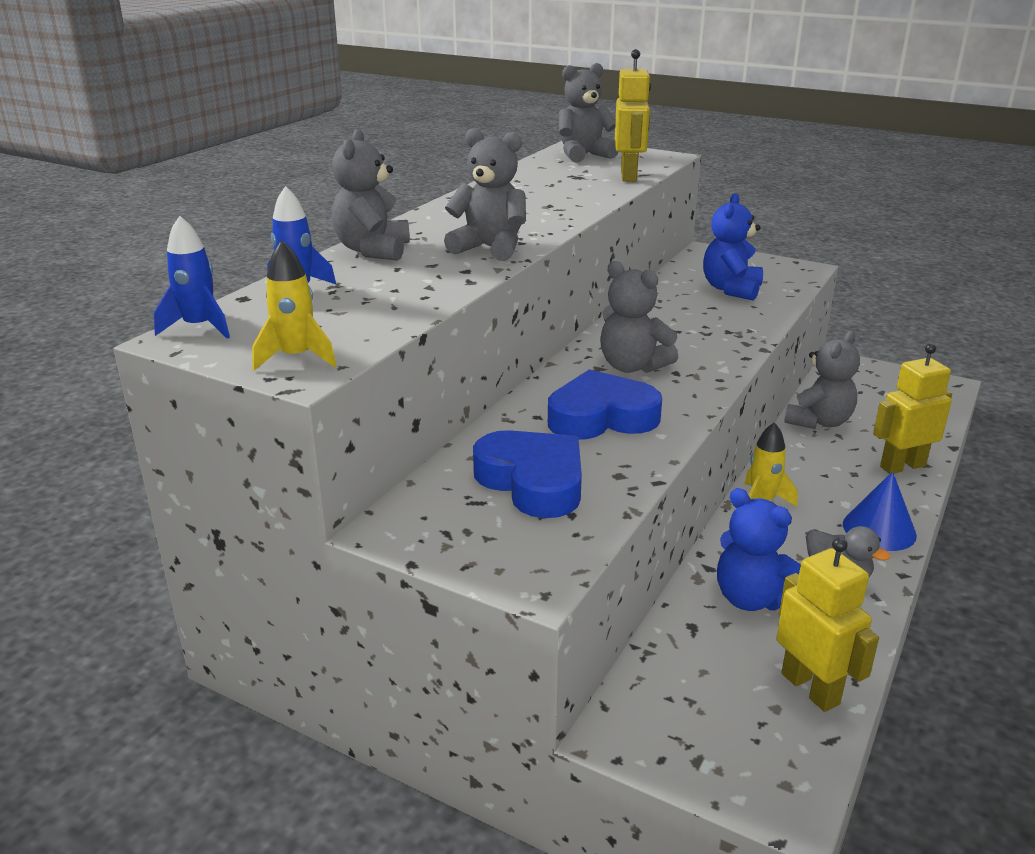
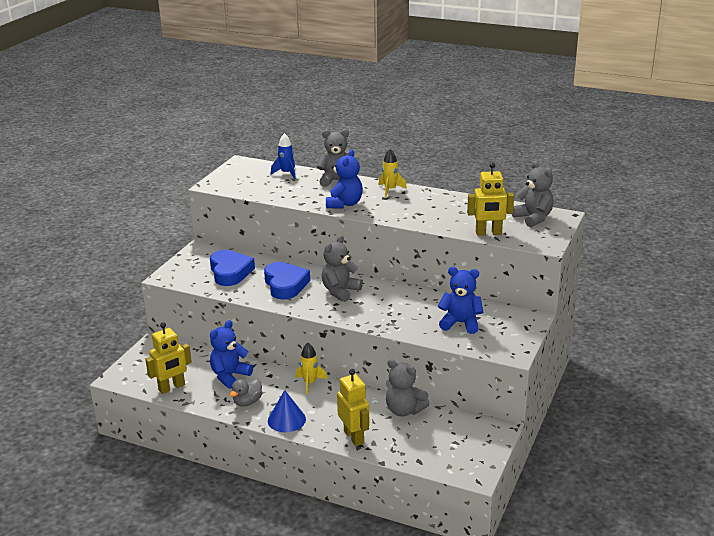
camera: 85 degrees right, 0 degrees up
blue rocket [154,216,230,339] -> none
yellow rocket [252,240,336,371] -> yellow rocket moved to [379,149,407,197]
grey teddy bear [444,128,526,261] -> blue teddy bear [326,149,363,208]
blue heart [473,430,582,518] -> blue heart turned 60 degrees counterclockwise [210,250,255,286]

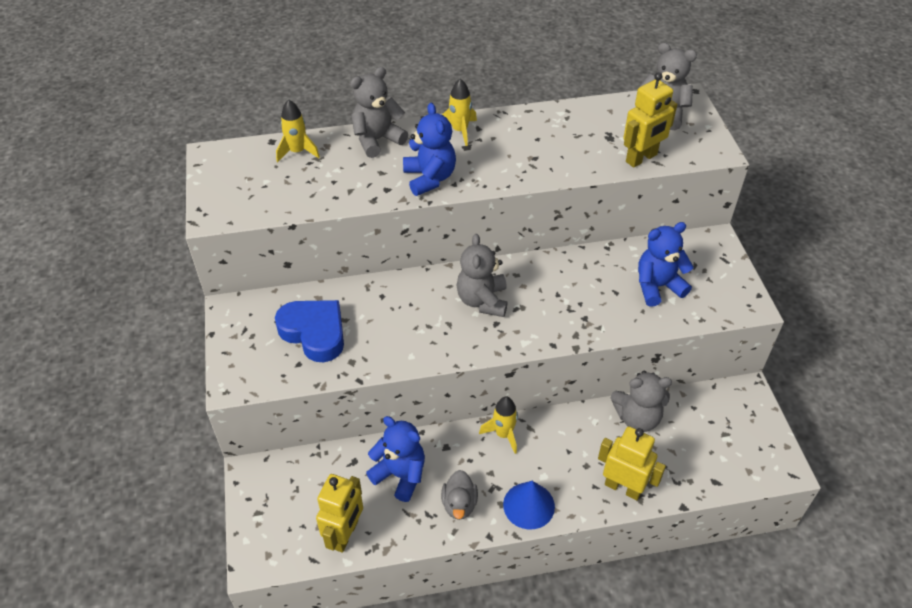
camera: 35 degrees left, 20 degrees up
blue teddy bear [210,320,253,389] -> blue teddy bear turned 120 degrees clockwise [366,416,425,502]
blue heart [264,262,310,300] -> none
blue rocket [271,133,296,179] -> yellow rocket [276,99,320,163]

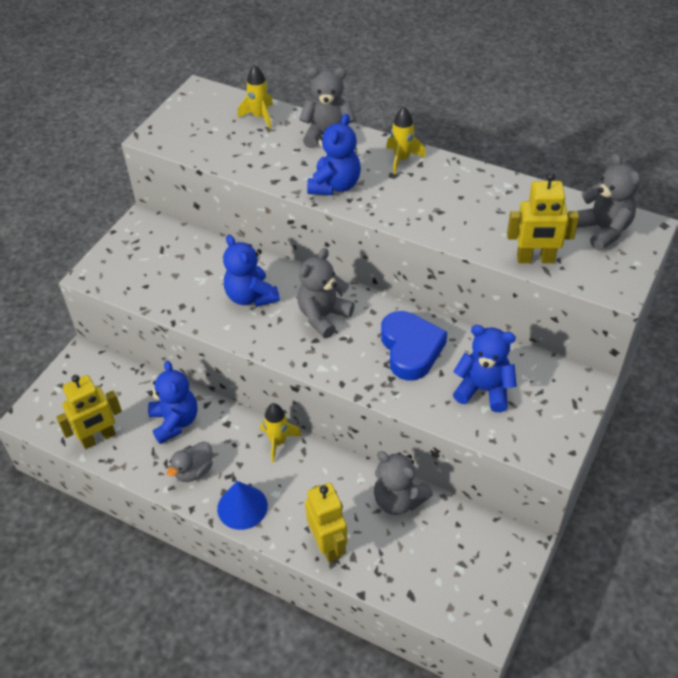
camera: 40 degrees right, 0 degrees up
blue heart [275,300,344,362] -> blue heart moved to [381,311,447,381]
none -> blue teddy bear [223,235,280,307]

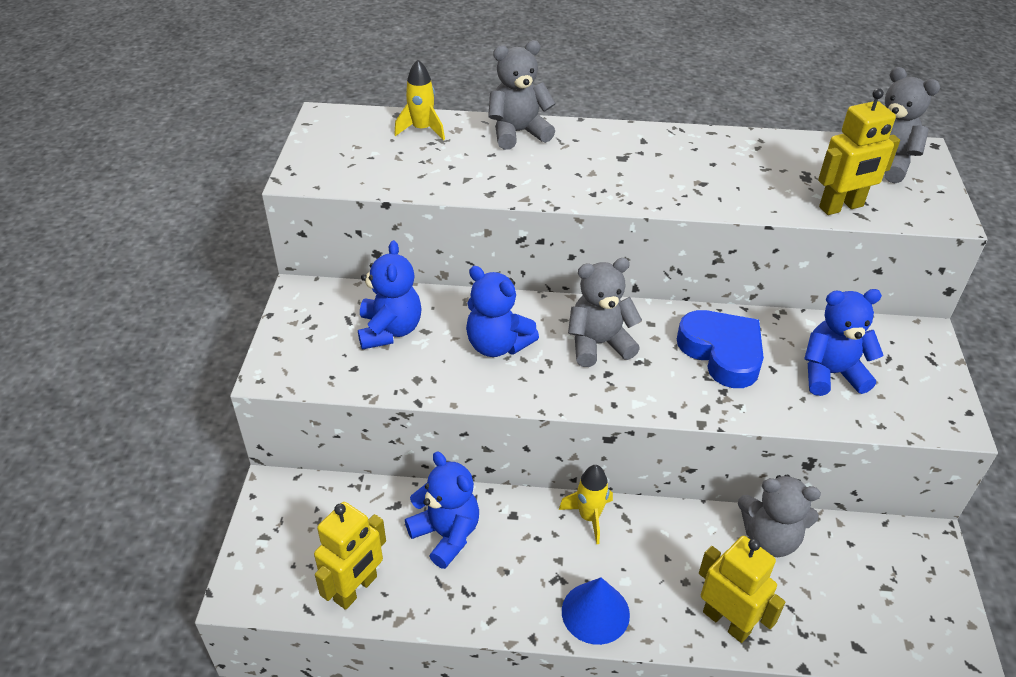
camera: 25 degrees left, 5 degrees down
grey duck [167,441,213,482] -> none
grey teddy bear [297,248,355,338] -> grey teddy bear turned 60 degrees clockwise [568,258,642,367]
blue teddy bear [307,114,361,195] -> blue teddy bear moved to [358,240,422,349]
yellow rocket [386,107,426,174] -> none

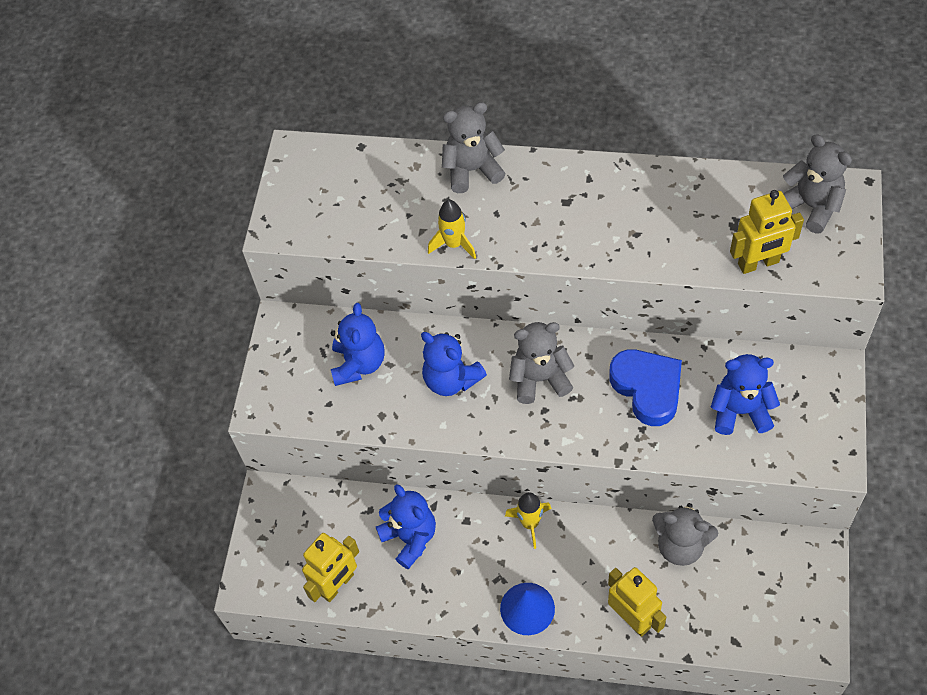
camera: 10 degrees right, 15 degrees up
yellow rocket [394,60,445,140] -> yellow rocket moved to [428,200,476,259]

